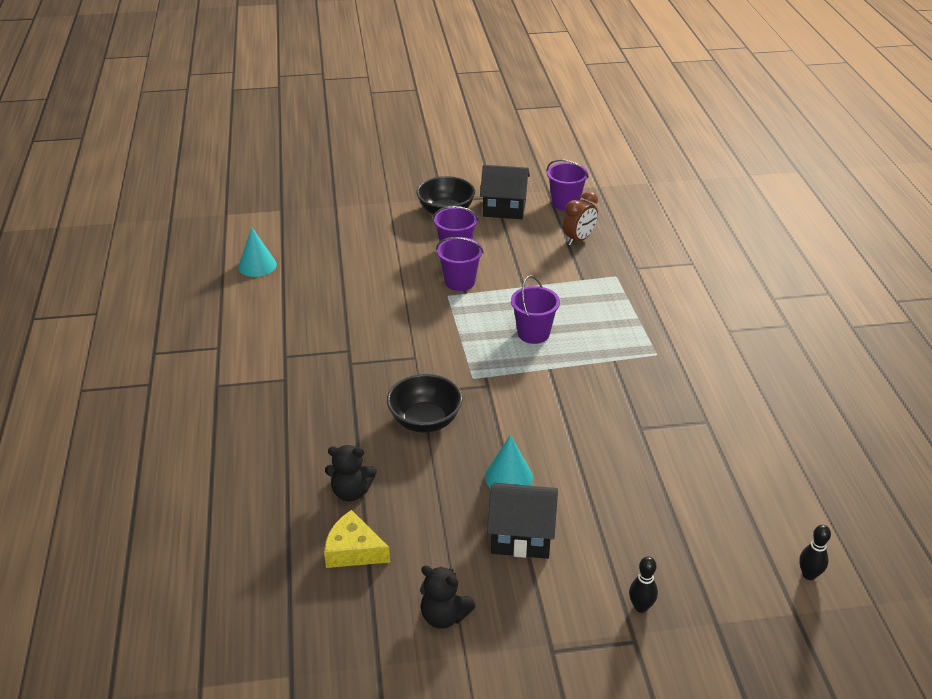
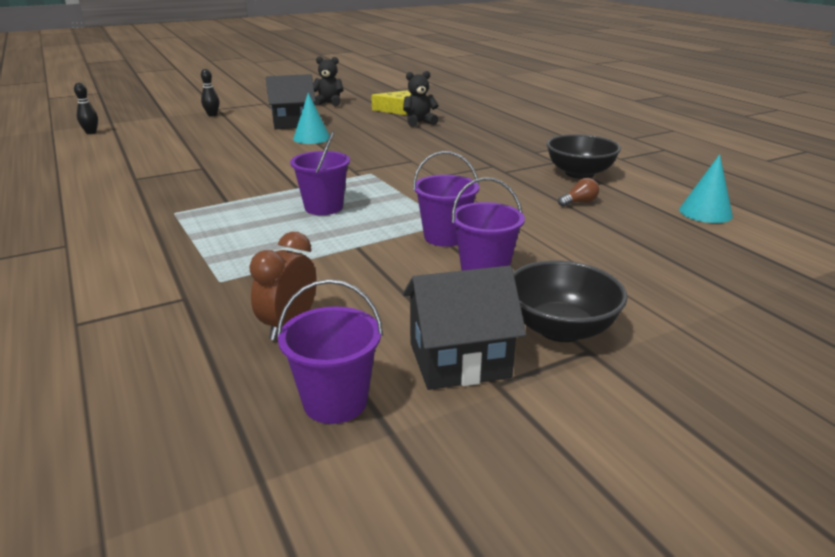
camera: 160 degrees right, 10 degrees down
black bowl [387,374,462,433] -> black bowl moved to [547,134,621,179]
none -> brown light bulb [558,178,599,207]

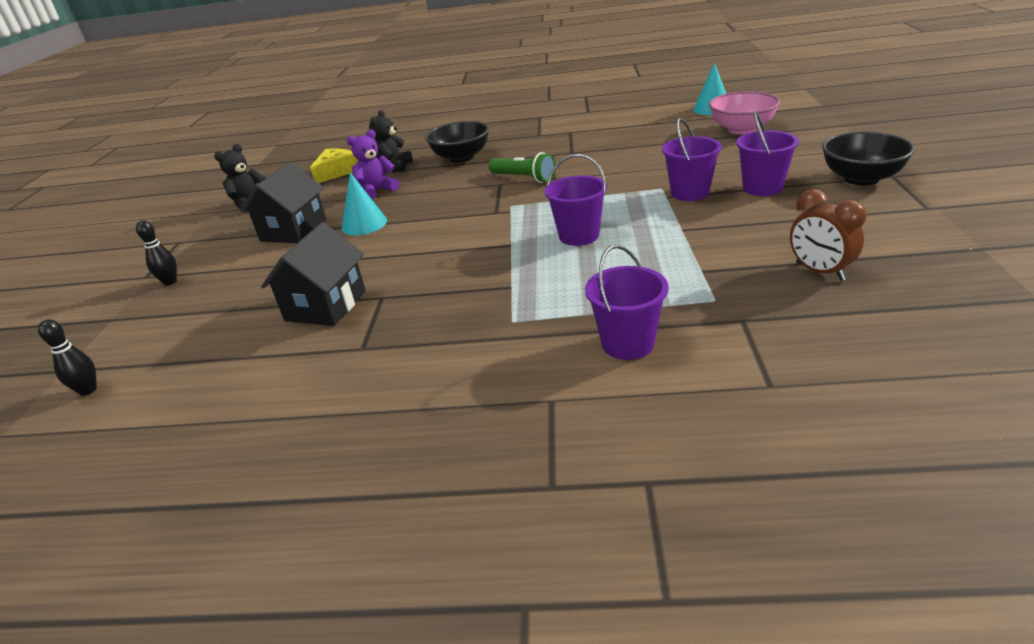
camera: 55 degrees left, 5 degrees up
purple bucket [277,279,383,424] -> purple bucket moved to [585,245,669,360]
black house [403,266,526,390] -> black house moved to [261,222,366,326]
black bowl [547,134,621,179] -> black bowl moved to [425,121,489,163]
brown light bulb [558,178,599,207] -> none
none -> purple teddy bear [347,129,399,199]
none -> green flashlight [489,152,556,183]
none -> pink bowl [709,91,780,134]

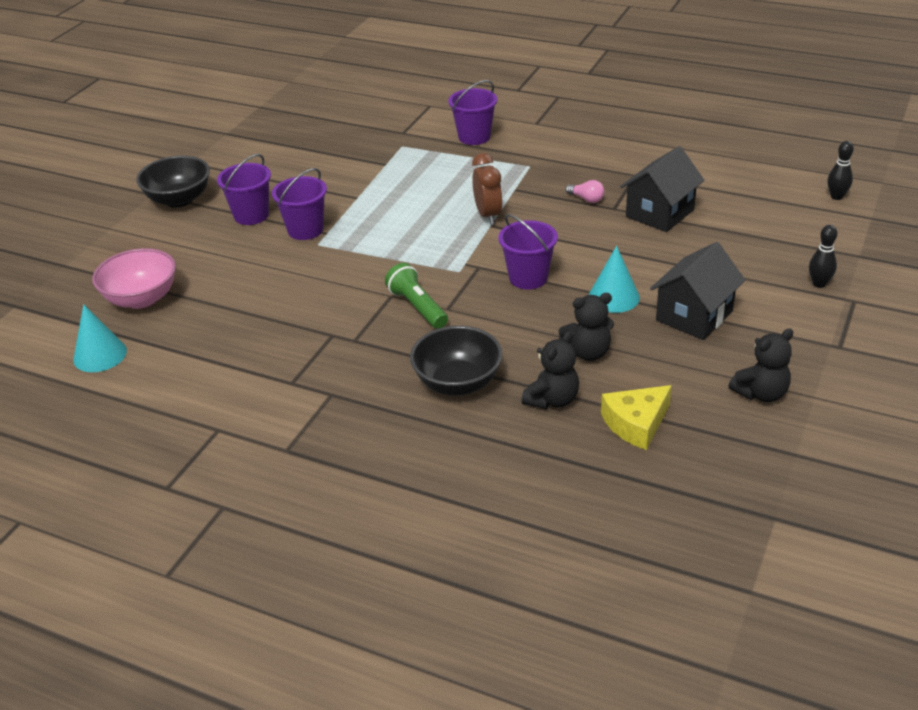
camera: 160 degrees left, 5 degrees up
purple teddy bear [347,129,399,199] -> black teddy bear [558,293,614,361]
purple bucket [545,154,607,246] -> purple bucket moved to [499,214,558,289]
brown clock [790,189,867,281] -> brown clock moved to [472,153,503,225]
none -> pink light bulb [565,180,604,203]

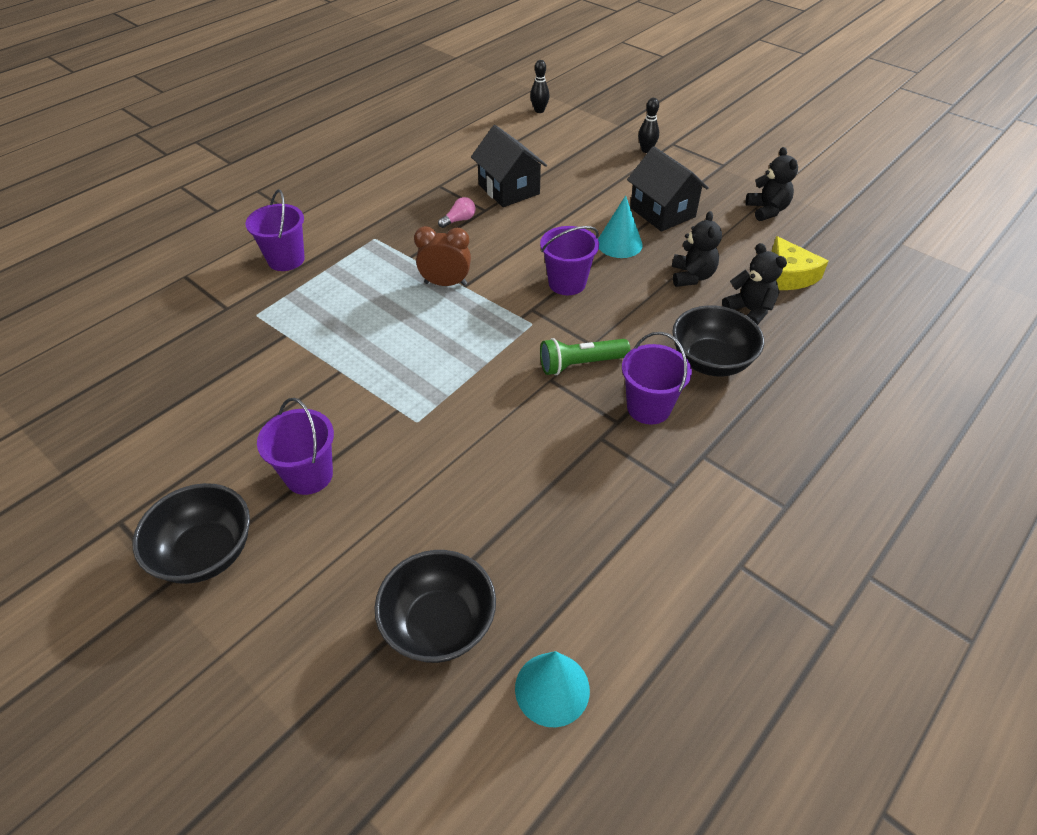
camera: 75 degrees left, 10 degrees up
pink bowl [92,248,176,309] -> black bowl [375,550,496,663]
purple bucket [272,168,327,240] -> purple bucket moved to [622,332,692,425]

